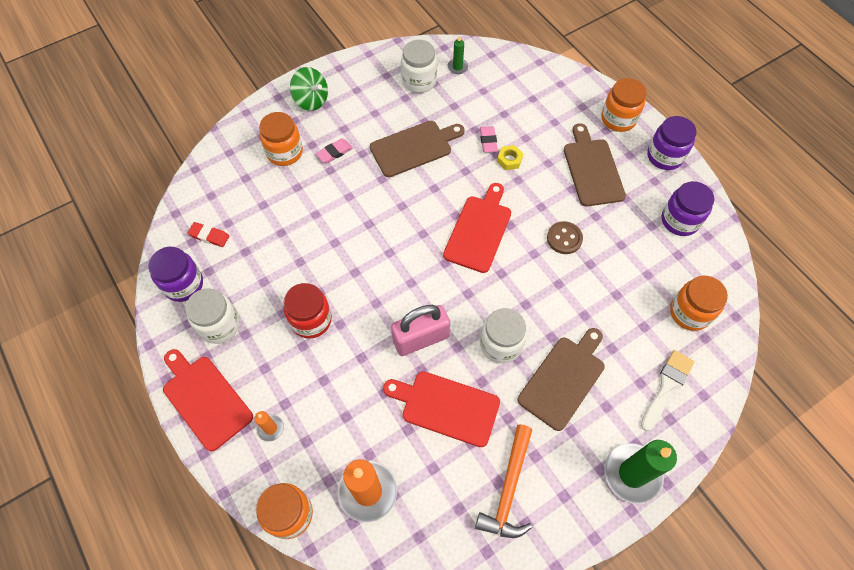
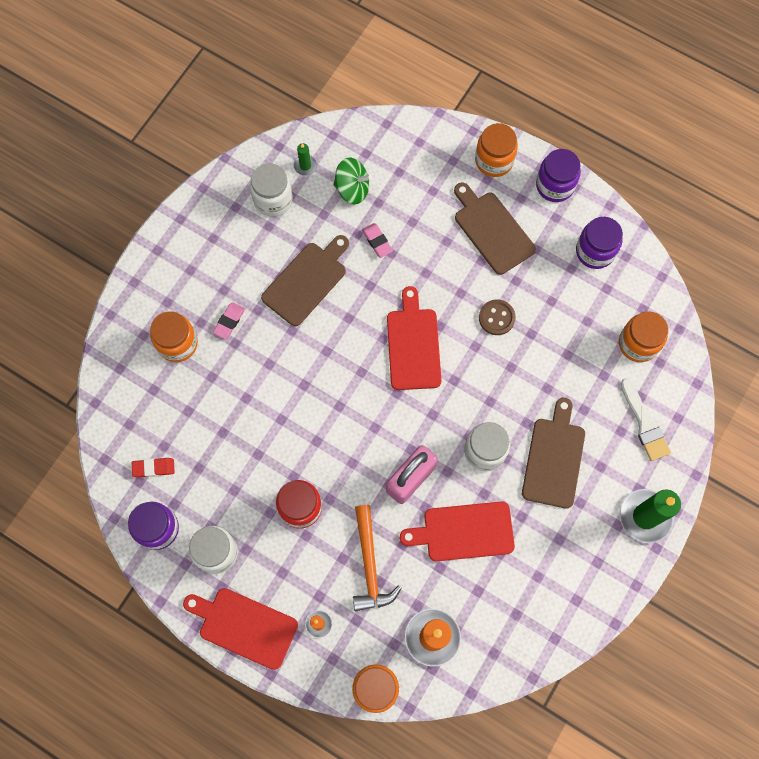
camera: 25 degrees left, 10 degrees up
green spinning top [290,67,328,111] -> green spinning top moved to [333,157,372,204]
orange hammer [475,424,532,538] -> orange hammer moved to [353,505,401,611]
yellow nut [497,145,524,170] -> none
white brush [641,350,694,431] -> white brush turned 150 degrees clockwise [621,378,671,461]

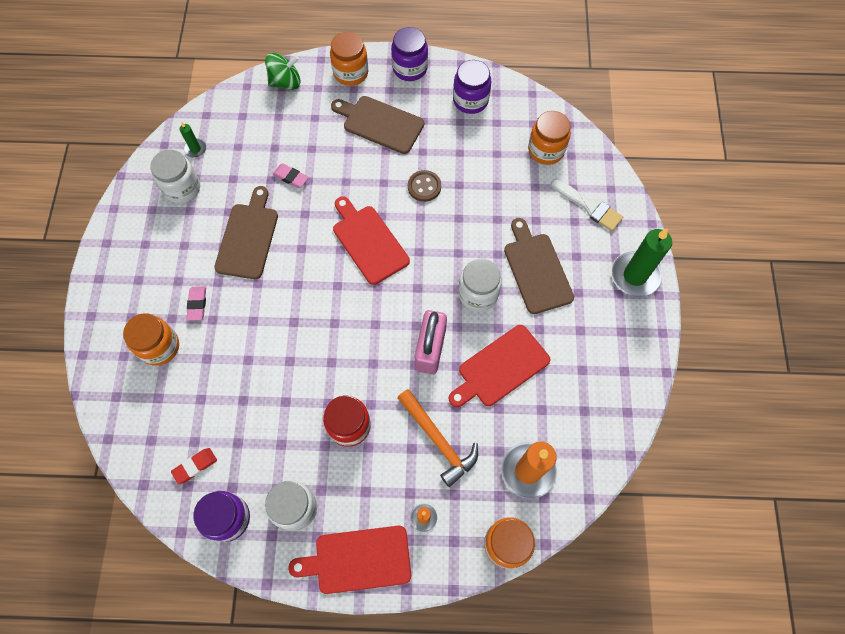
camera: 30 degrees left, 5 degrees down
green spinning top [333,157,372,204] -> green spinning top moved to [265,53,300,90]

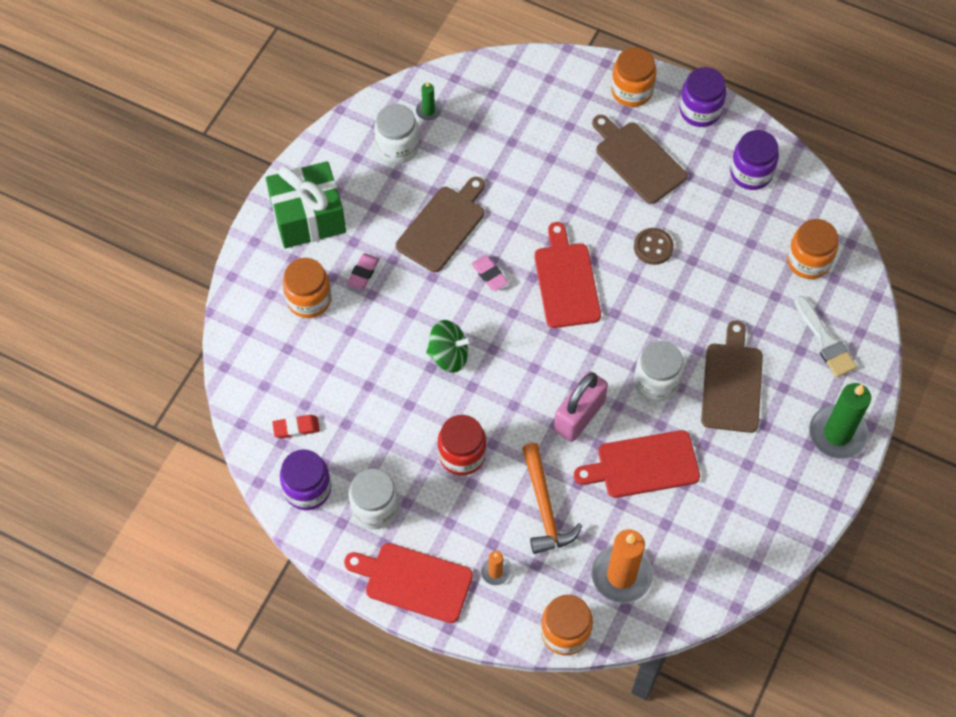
camera: 25 degrees right, 5 degrees down
green spinning top [265,53,300,90] -> green spinning top moved to [426,320,472,373]
pink eraser [273,164,309,188] -> pink eraser moved to [471,255,509,291]
none -> green gift [266,161,346,248]

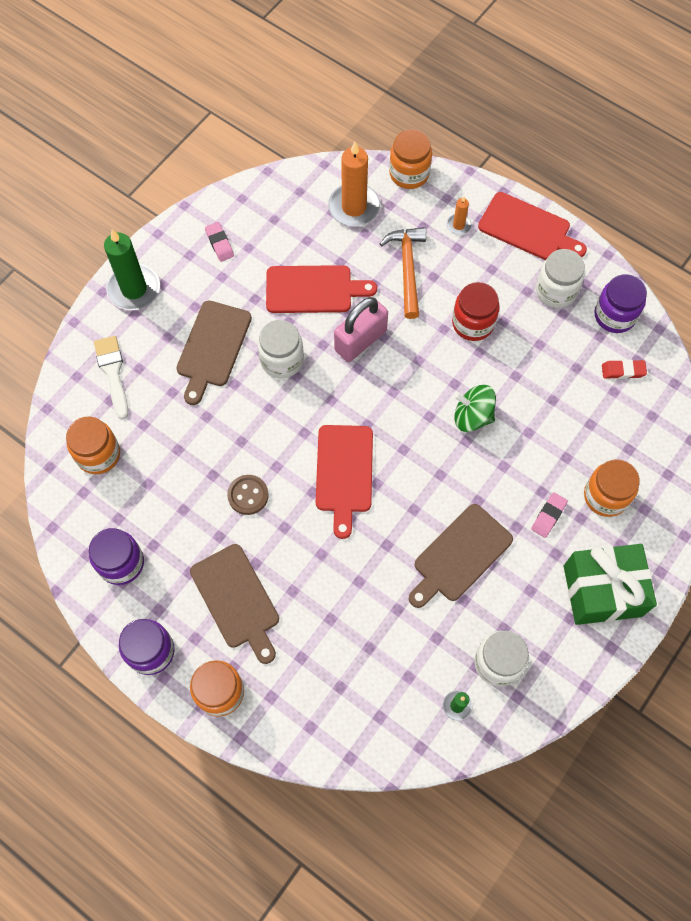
camera: 170 degrees left, 5 degrees up
pink eraser [471,255,509,291] -> pink eraser moved to [205,222,234,262]

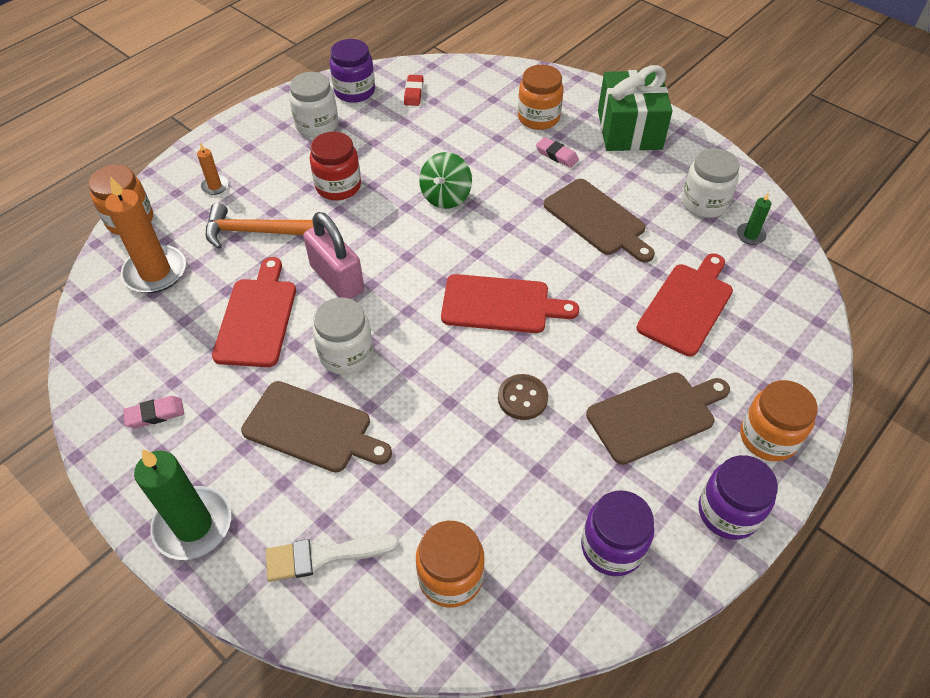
camera: 85 degrees left, 15 degrees down
red cutting board [478,192,587,260] -> red cutting board moved to [636,253,733,356]

